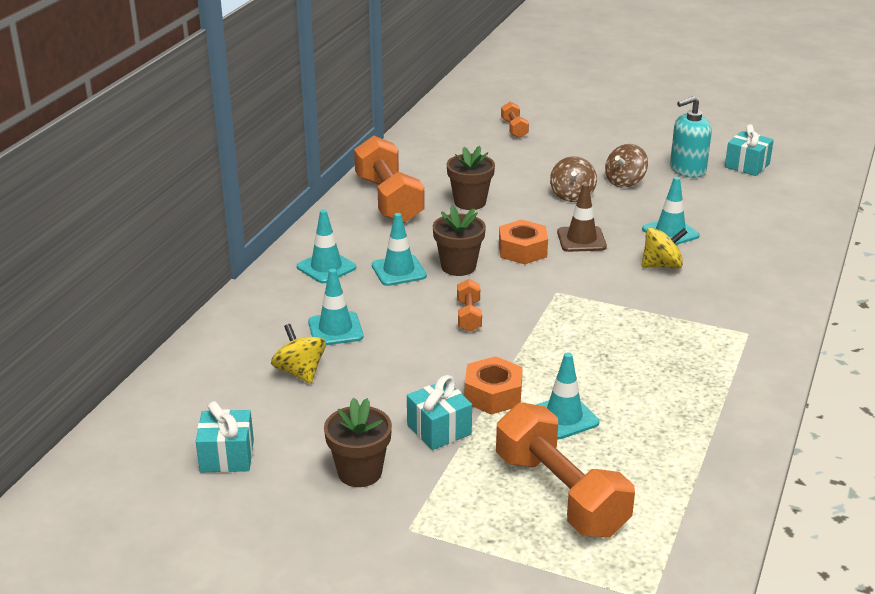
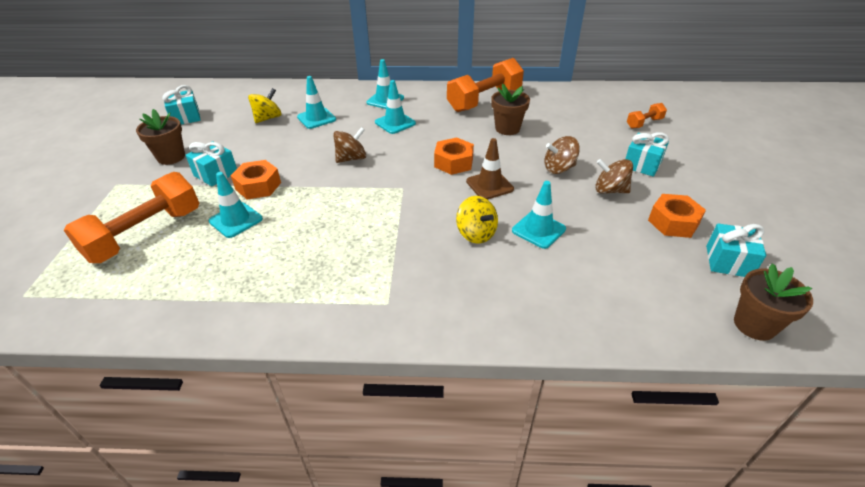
camera: 70 degrees right, 10 degrees up
brown flower pot [433,205,486,276] -> brown flower pot moved to [734,263,813,341]
orange dumbbell [457,279,482,332] -> brown spinning top [333,127,366,163]
turquoise soap dispenser [670,96,712,178] -> orange nut [648,194,706,238]
none -> turquoise gift [625,132,669,177]

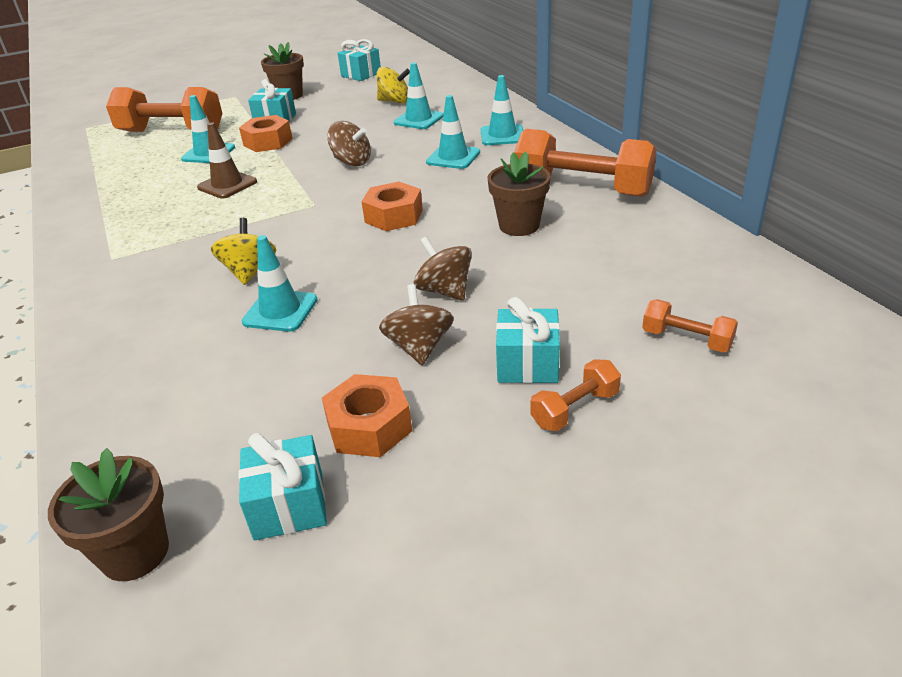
camera: 65 degrees right, 5 degrees down
yellow spinning top [456,196,498,244] -> yellow spinning top turned 150 degrees clockwise [211,218,276,285]
brown traffic cone [466,138,514,200] -> brown traffic cone moved to [197,122,257,199]
none -> orange dumbbell [531,359,621,431]

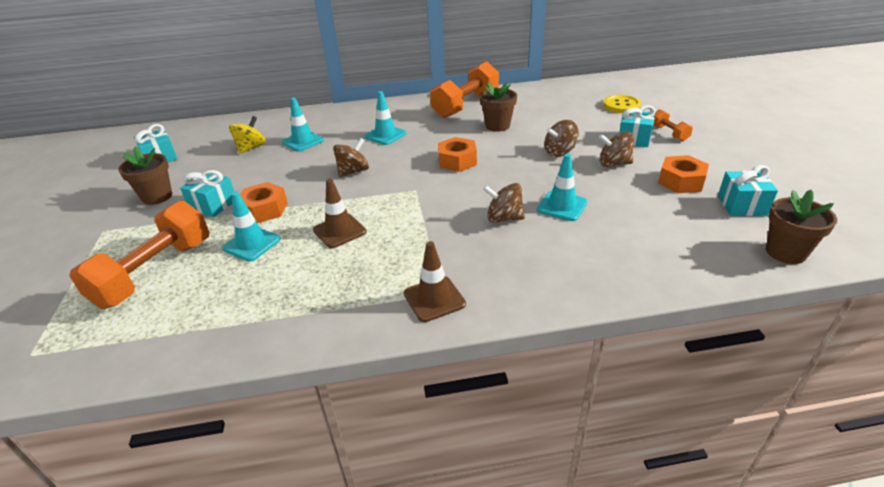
camera: 75 degrees left, 0 degrees up
yellow spinning top [211,218,276,285] -> brown spinning top [483,183,525,223]
turquoise traffic cone [480,75,523,145] -> none
orange dumbbell [642,299,738,353] -> yellow button [603,95,641,113]
none -> brown traffic cone [404,241,466,322]

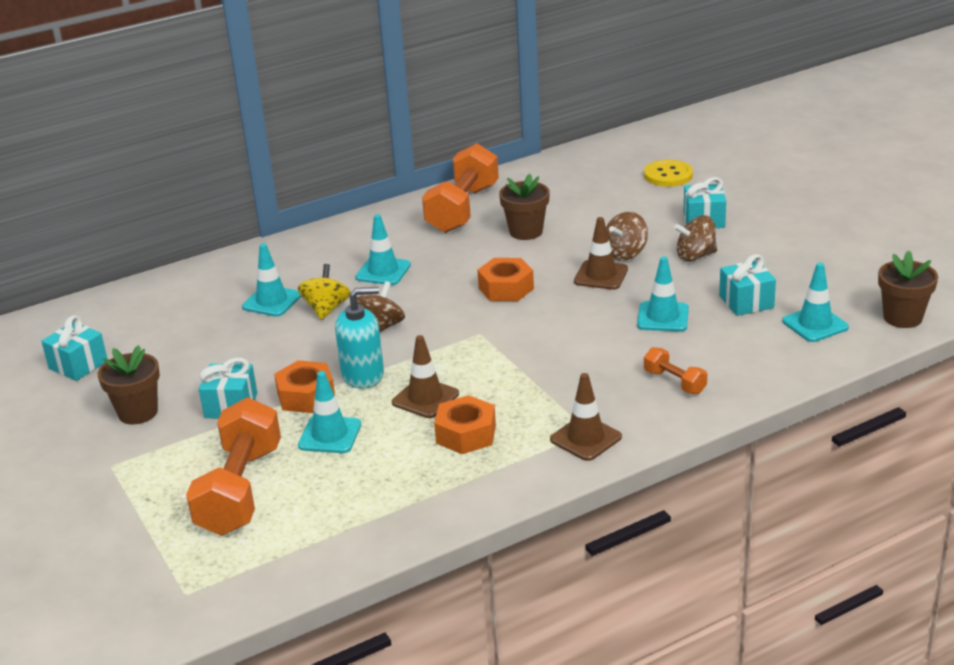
camera: 20 degrees left, 5 degrees down
yellow spinning top [229,116,266,154] -> yellow spinning top moved to [298,264,351,320]
brown spinning top [483,183,525,223] -> none
orange dumbbell [653,109,693,142] -> orange dumbbell moved to [644,347,707,394]
orange nut [658,155,709,193] -> orange nut moved to [434,395,496,454]
turquoise gift [718,165,778,216] -> turquoise gift moved to [719,254,776,316]
none -> turquoise soap dispenser [335,287,384,389]
none -> brown traffic cone [574,217,628,290]
none -> turquoise traffic cone [782,263,849,342]

